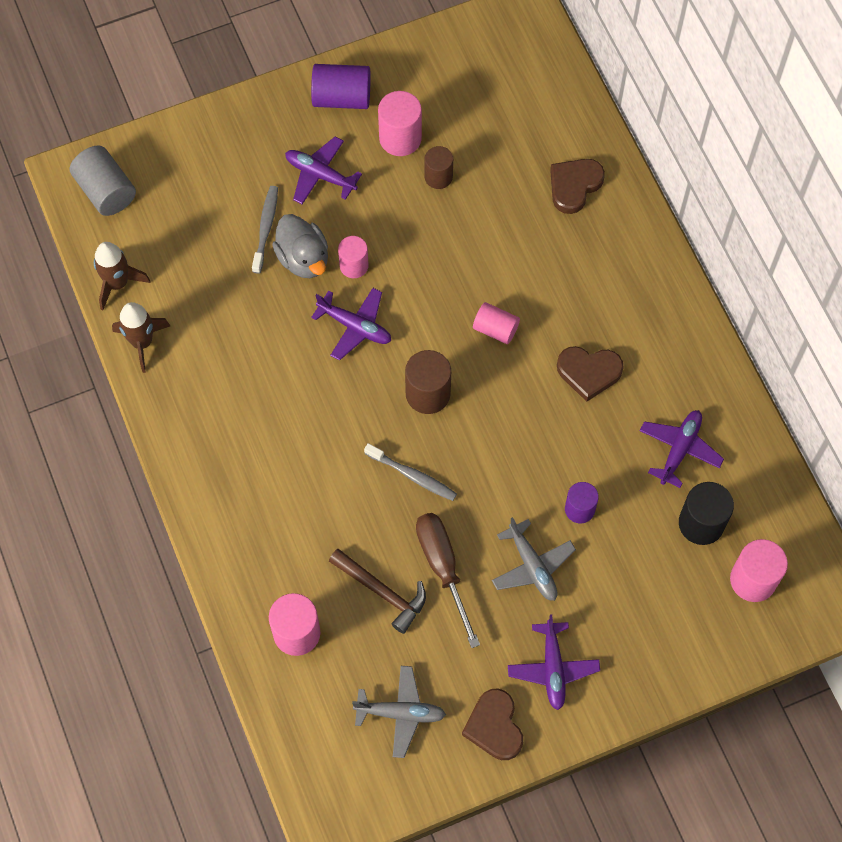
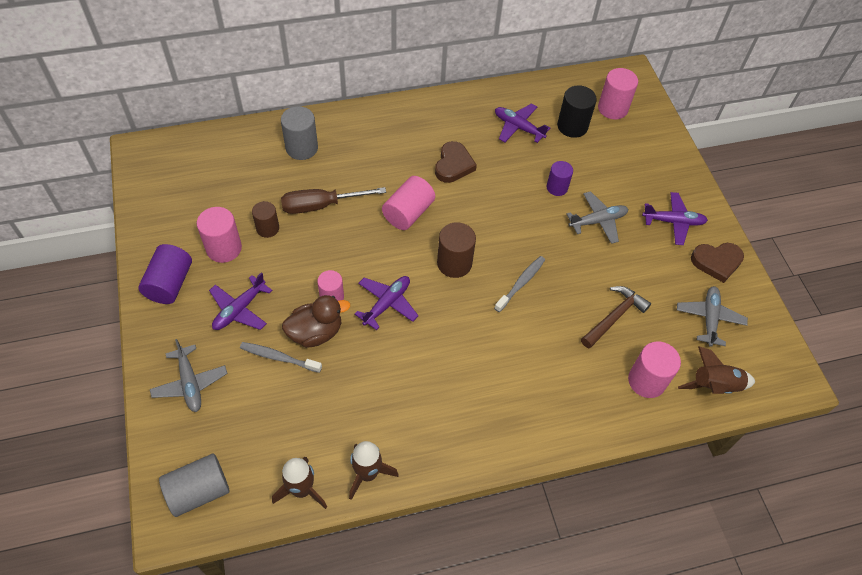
camera: 85 degrees left, 10 degrees down
grey duck [272,214,328,278] -> brown duck [282,295,350,348]
brown screwdriver [416,513,480,648] -> brown screwdriver moved to [281,187,386,214]
pink cylinder [473,302,520,344] -> pink cylinder [382,176,435,230], size x1.51
brown heart [550,159,605,214] -> grey cylinder [281,106,318,160]
none -> grey plane [150,339,227,412]
none -> brown rocket [678,346,755,394]

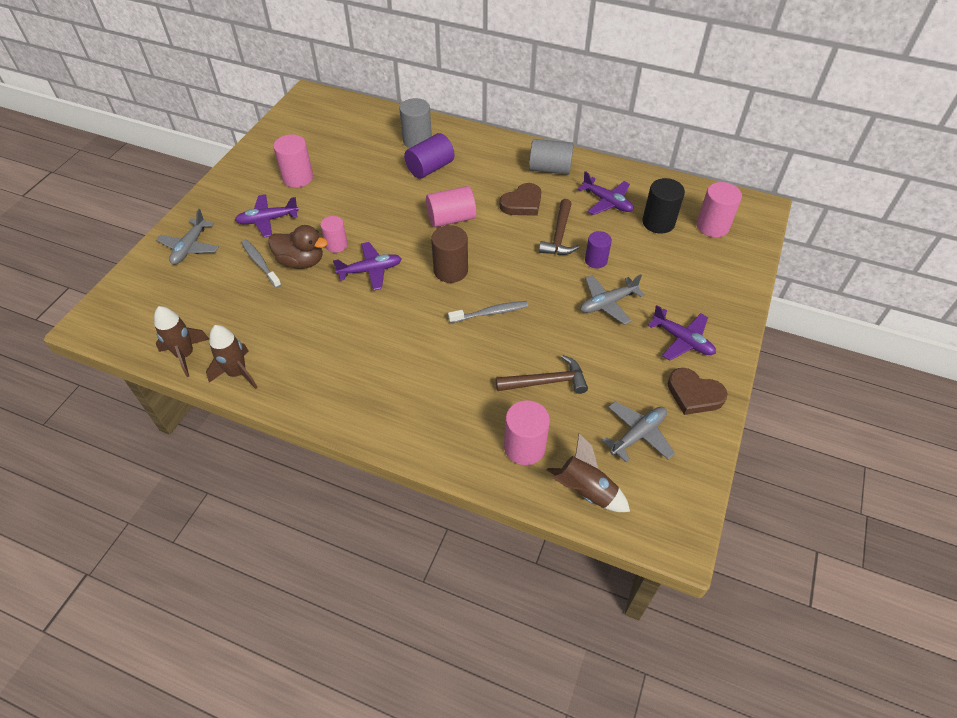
camera: 40 degrees right, 5 degrees down
purple cylinder [138,244,192,304] -> purple cylinder moved to [404,133,454,179]
grey cylinder [159,454,230,517] -> grey cylinder moved to [529,139,574,175]
brown cylinder [252,201,279,238] -> none
brown screwdriver [281,187,386,214] -> none
purple plane [495,103,550,143] -> purple plane turned 150 degrees clockwise [578,171,633,215]
grey plane [567,191,628,244] -> grey plane turned 135 degrees clockwise [581,274,644,325]
none -> brown hammer [539,199,579,255]

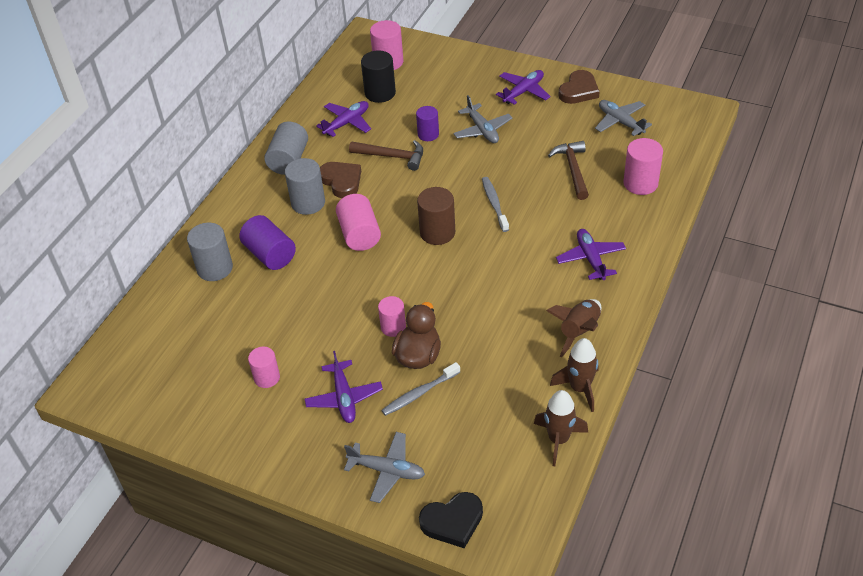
camera: 85 degrees left, 5 degrees down
pink cylinder [273,135,313,188] -> pink cylinder [248,347,280,388], size x0.66
purple plane [333,242,402,291] -> purple plane moved to [556,229,626,280]
brown rocket [547,433,630,512] -> brown rocket moved to [546,299,601,357]
none -> grey cylinder [285,158,325,215]
none -> black heart [419,492,483,548]

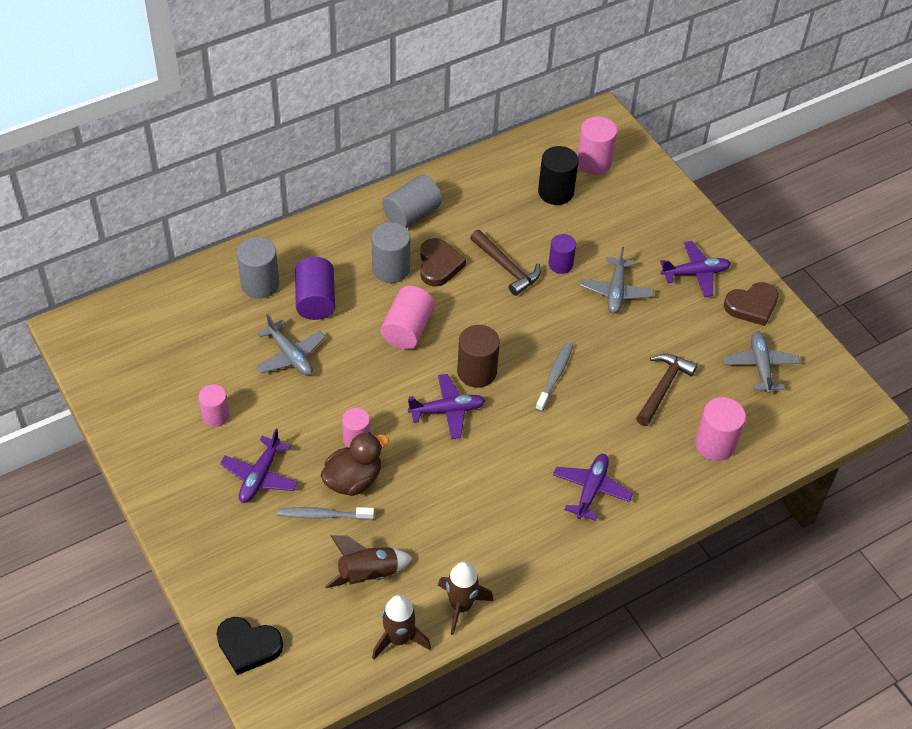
camera: 30 degrees right, 5 degrees up
purple plane [316,101,371,137] -> purple plane moved to [408,374,486,439]
grey plane [344,432,425,503] -> grey plane moved to [256,314,325,376]
brown rocket [546,299,601,357] -> brown rocket moved to [325,535,412,588]

